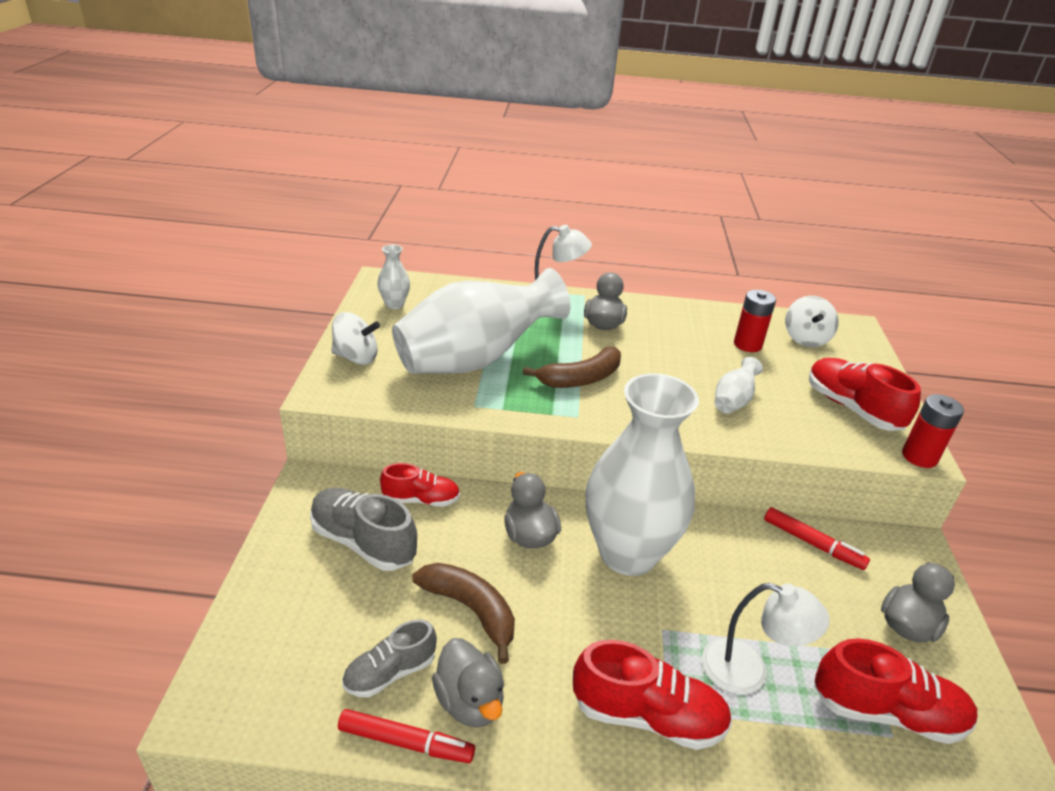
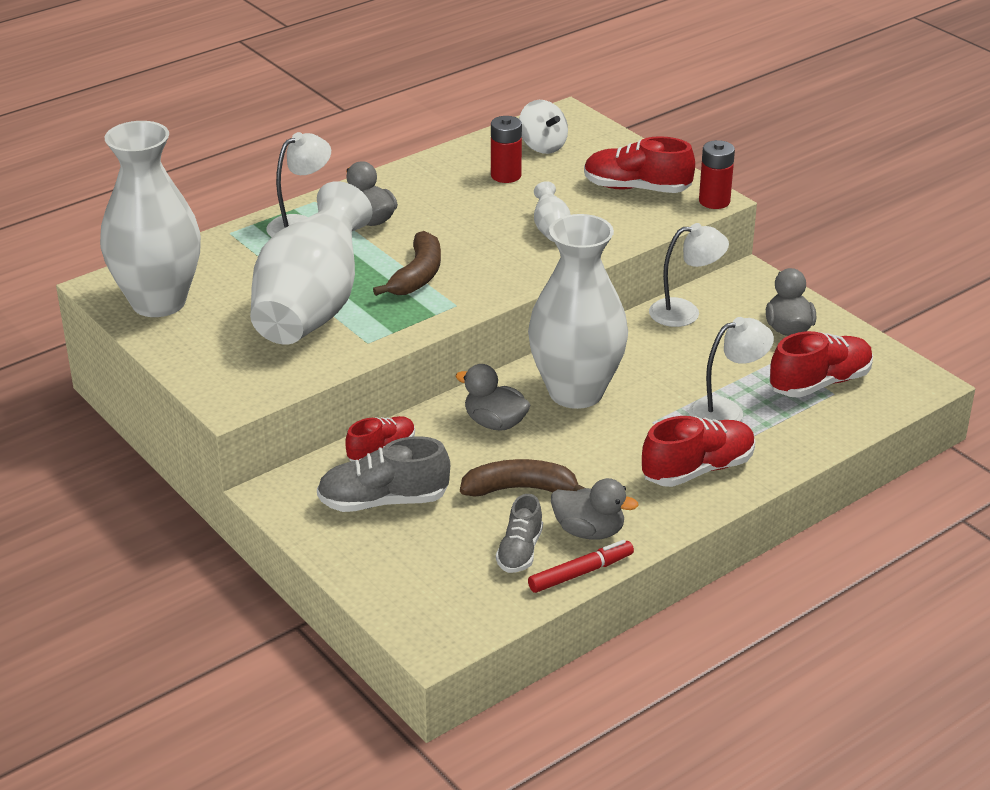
camera: 40 degrees left, 0 degrees up
white spinning top [331,312,380,365] -> none
white vase [377,244,410,309] -> white vase [100,121,201,317], size x2.50
red marker [764,507,870,570] -> white lamp [649,223,729,327]

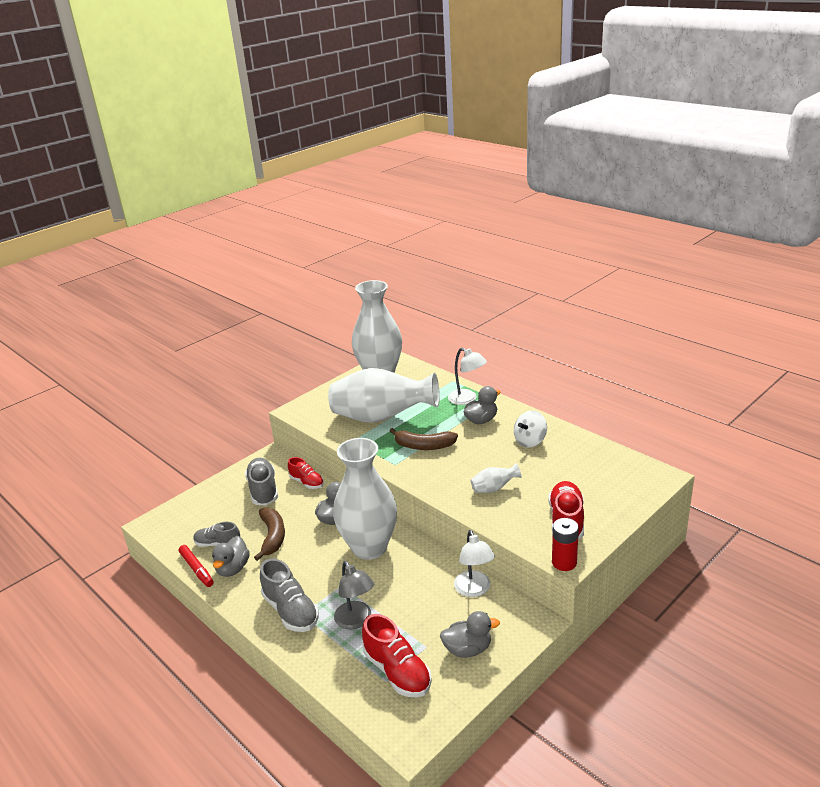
camera: 85 degrees right, 5 degrees down
red battery [491,116,522,183] -> none
white spinning top [519,100,568,154] -> white spinning top moved to [514,411,547,448]
red shoe [642,416,756,487] -> grey shoe [260,559,319,632]
white lamp [689,317,774,421] -> grey lamp [334,561,374,629]

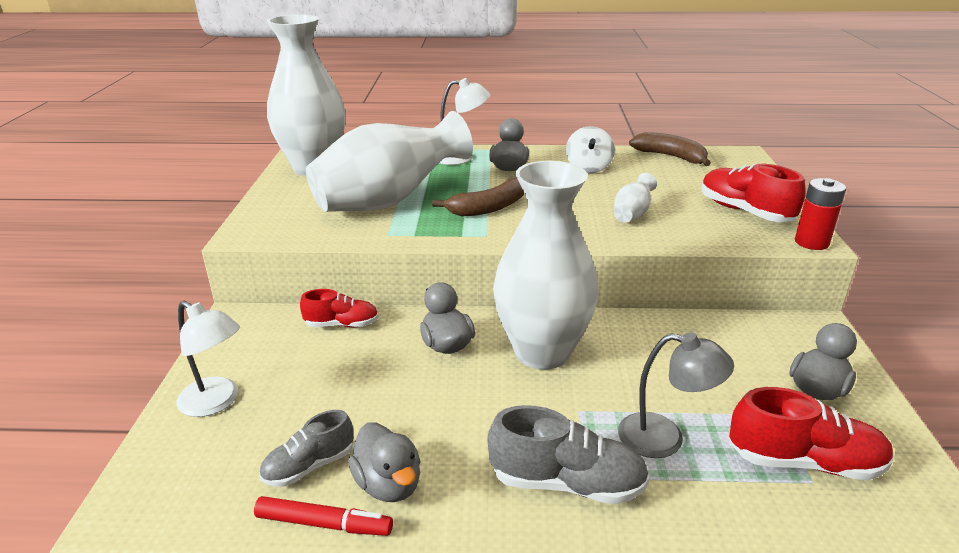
camera: 45 degrees left, 0 degrees up
grey shoe [245,458,278,505] -> none
brown banana [254,507,285,561] -> brown banana moved to [629,132,711,166]
white lamp [454,530,495,597] -> white lamp moved to [176,300,240,417]

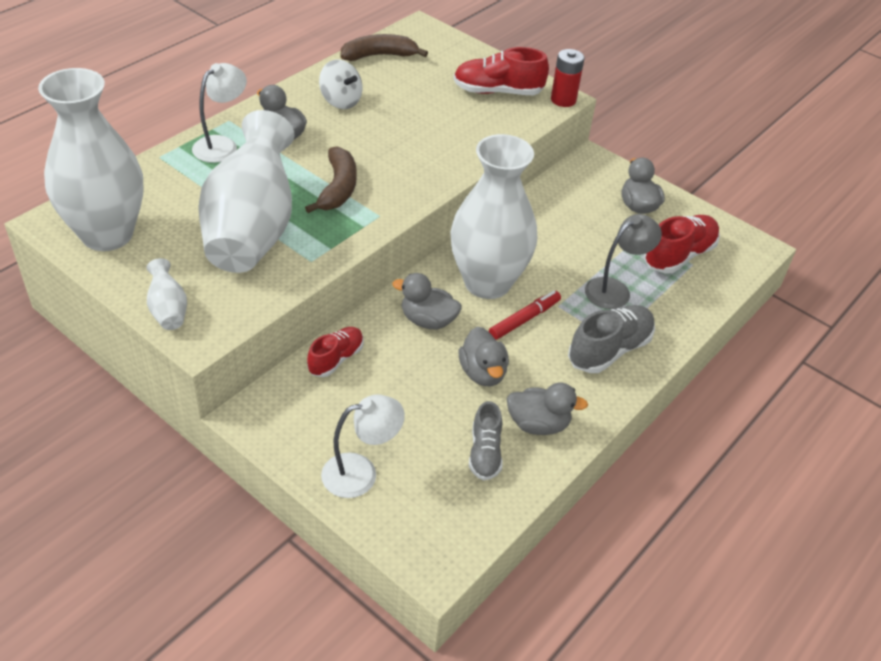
camera: 55 degrees left, 15 degrees up
red marker [254,496,393,536] -> red marker moved to [489,291,561,340]
white vase [614,173,657,222] -> white vase moved to [146,258,187,330]
none -> grey duck [459,326,509,386]

